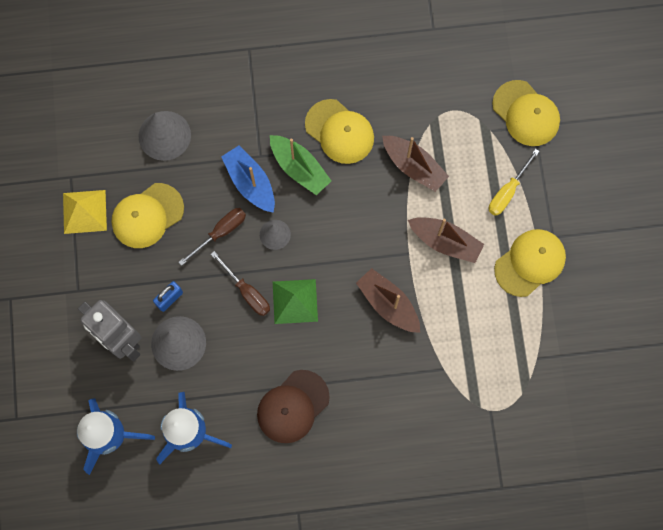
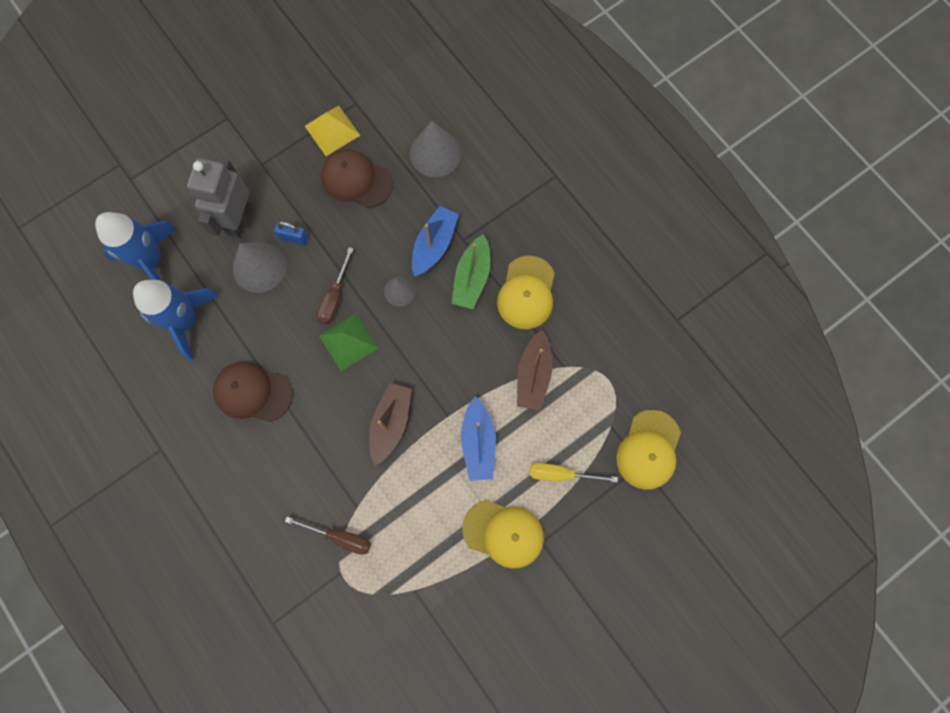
camera: 60 degrees right, 0 degrees up
yellow cap [112,183,184,248] -> brown cap [321,149,393,208]
brown screwdriver [179,208,246,266] -> brown screwdriver moved to [285,517,371,555]
brown boat [408,217,484,263] -> blue boat [461,396,496,481]

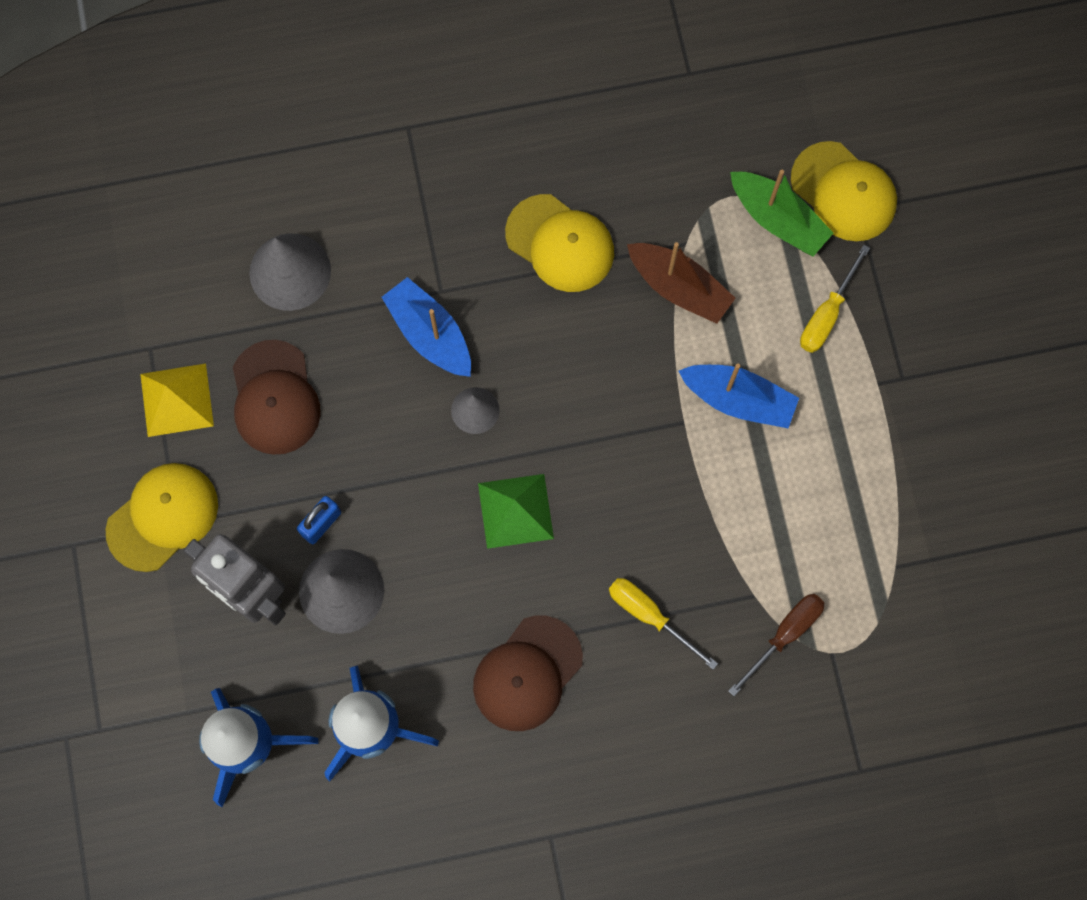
camera: 65 degrees left, 0 degrees up
brown screwdriver [317,247,354,324] -> none
brown cap [321,149,393,208] -> brown cap turned 60 degrees counterclockwise [233,340,321,455]
brown boat [369,383,411,466] -> none
green boat [452,234,490,309] -> green boat moved to [730,170,833,256]
yellow cap [462,500,544,569] -> yellow cap moved to [106,463,218,572]
none -> yellow screwdriver [609,578,718,670]

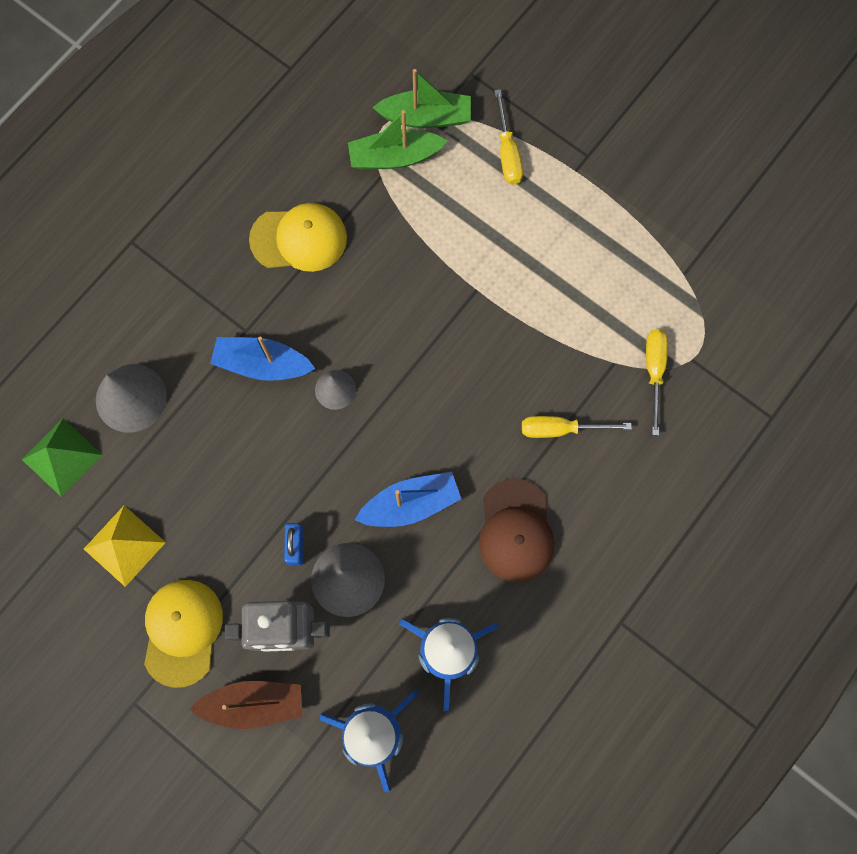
camera: 40 degrees left, 0 degrees up
brown cap [233,340,321,455] -> none
green pyramid [478,474,554,549] -> green pyramid moved to [22,419,102,497]
brown boat [627,242,735,324] -> brown boat moved to [189,681,302,729]
blue boat [678,364,799,428] -> blue boat moved to [355,472,461,527]
brown screwdriver [728,594,824,696] -> yellow screwdriver [646,329,668,435]
yellow cap [791,141,897,241] -> none
none -> green boat [348,110,447,170]

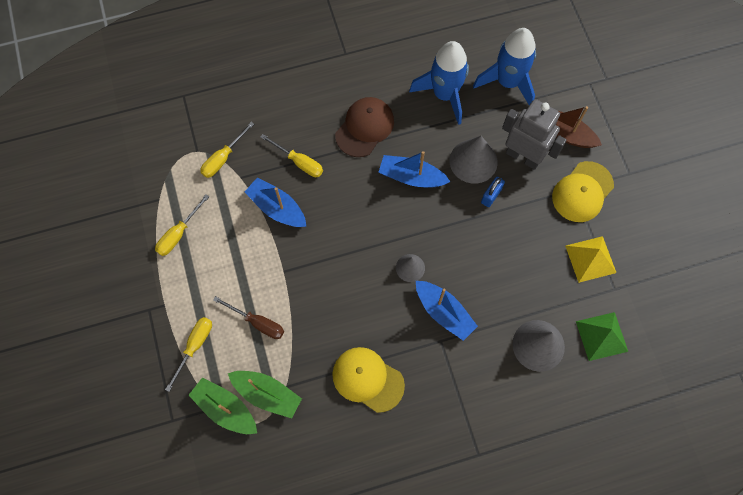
camera: 145 degrees left, 5 degrees down
none -> yellow screwdriver [155,194,209,256]
none -> brown screwdriver [213,296,284,339]
none -> blue boat [245,177,307,227]

